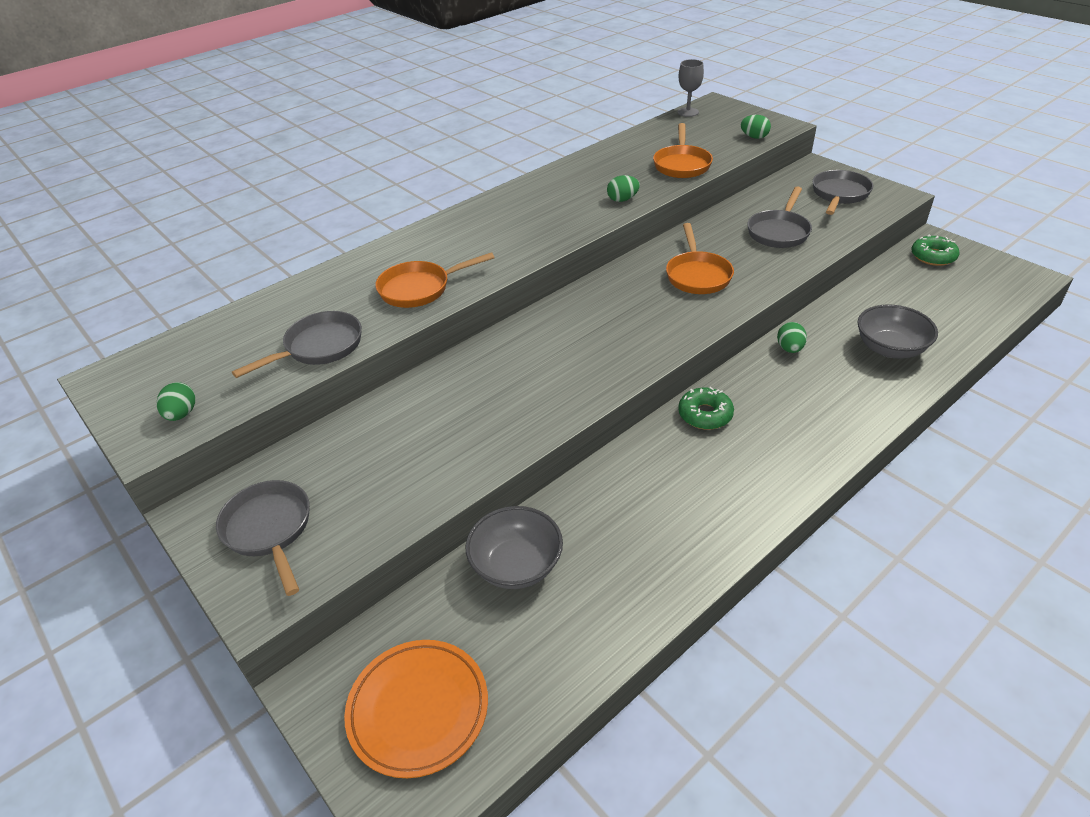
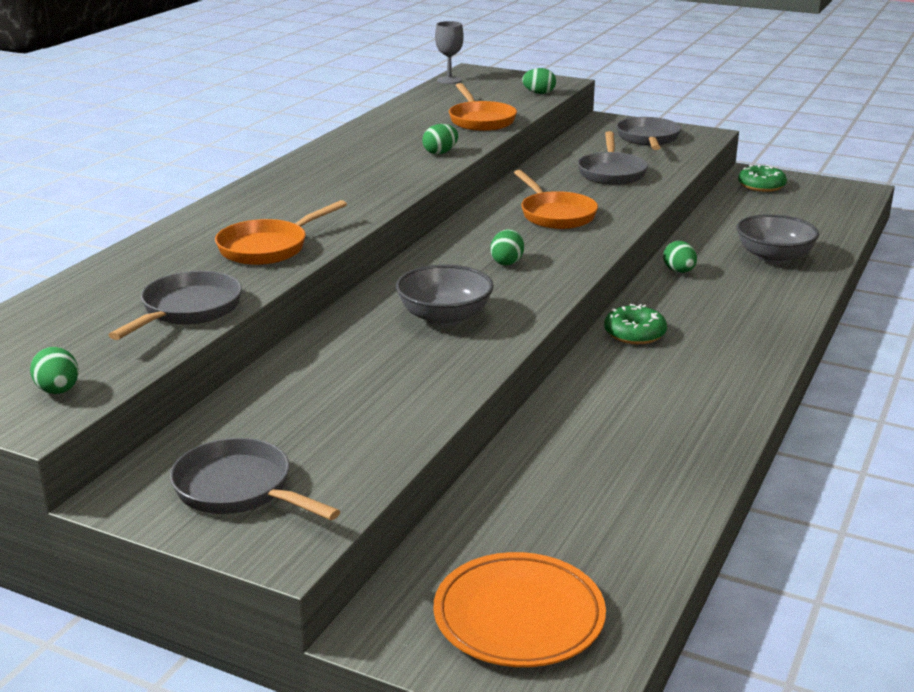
camera: 25 degrees left, 15 degrees down
grey bowl [466,506,563,589] -> grey bowl moved to [396,265,494,326]
none -> green egg [490,229,524,265]

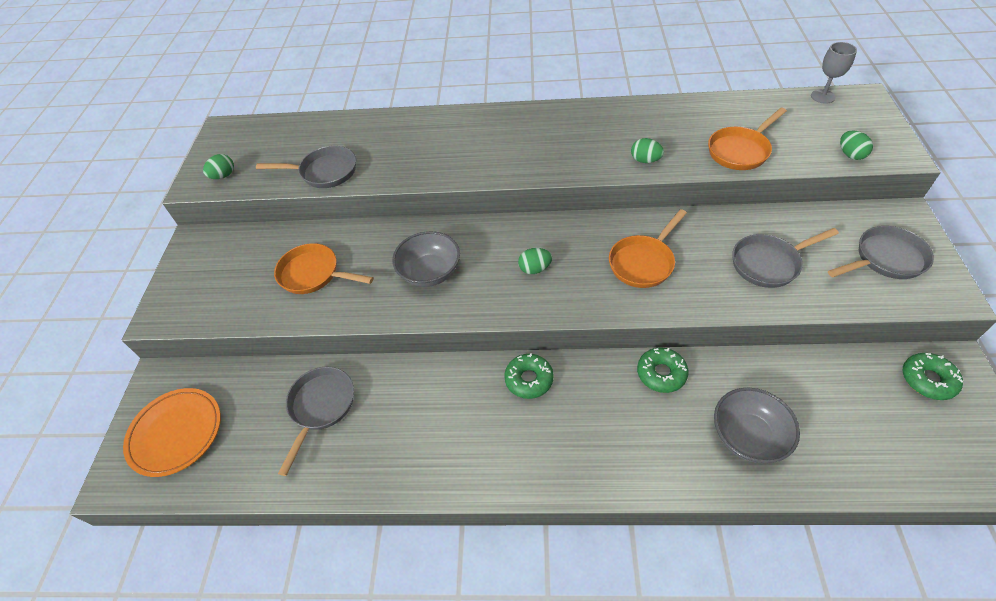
camera: 70 degrees right, 25 degrees up
grey pan [170,438,340,520] -> grey pan moved to [278,367,354,476]
orange pan [215,200,347,265] -> orange pan moved to [274,243,373,294]
green egg [663,241,697,273] -> green donut [637,347,689,393]

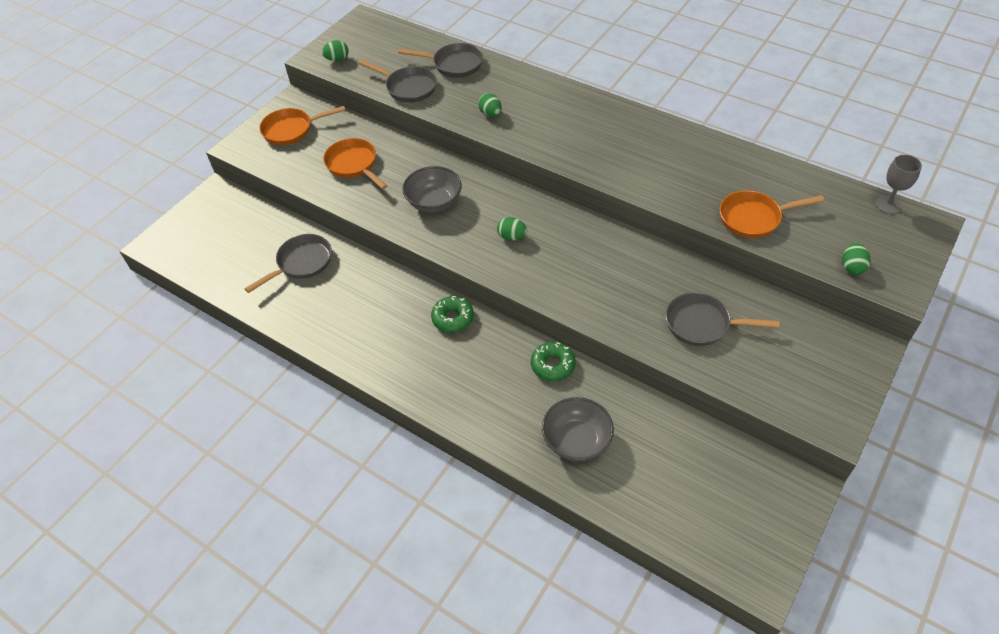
camera: 30 degrees right, 0 degrees up
orange plate [123,388,221,477] -> none
orange pan [609,209,687,288] -> orange pan moved to [259,106,346,145]
green egg [631,138,664,163] -> green egg moved to [478,93,502,117]
grey pan [828,226,934,279] -> grey pan moved to [398,43,483,78]
green donut [903,353,963,400] -> none

